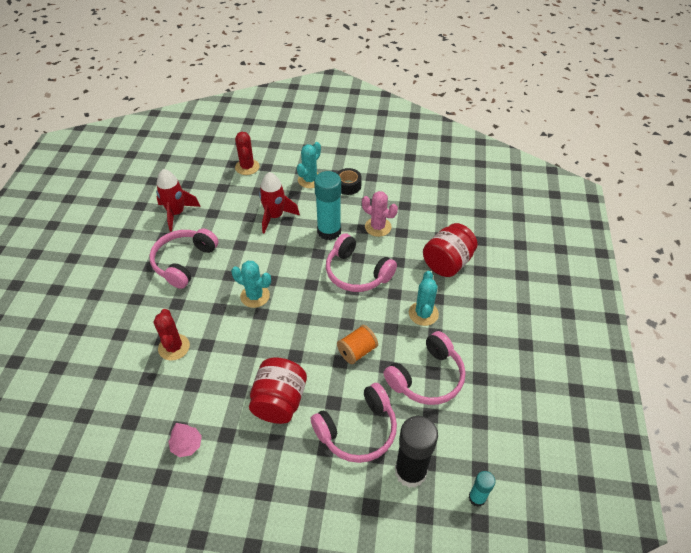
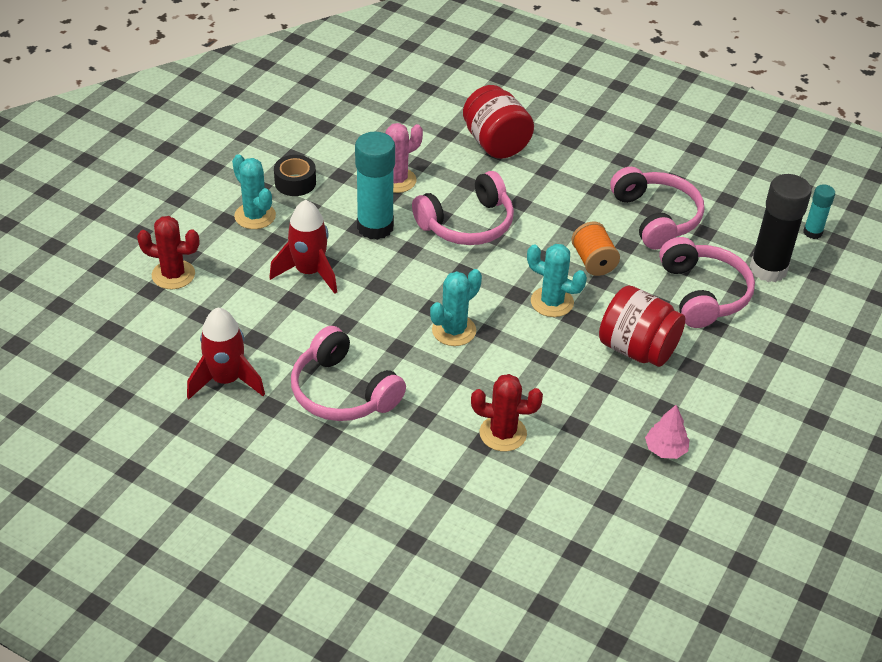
camera: 70 degrees left, 5 degrees down
turquoise cactus [409,271,439,326] -> turquoise cactus moved to [527,244,587,317]

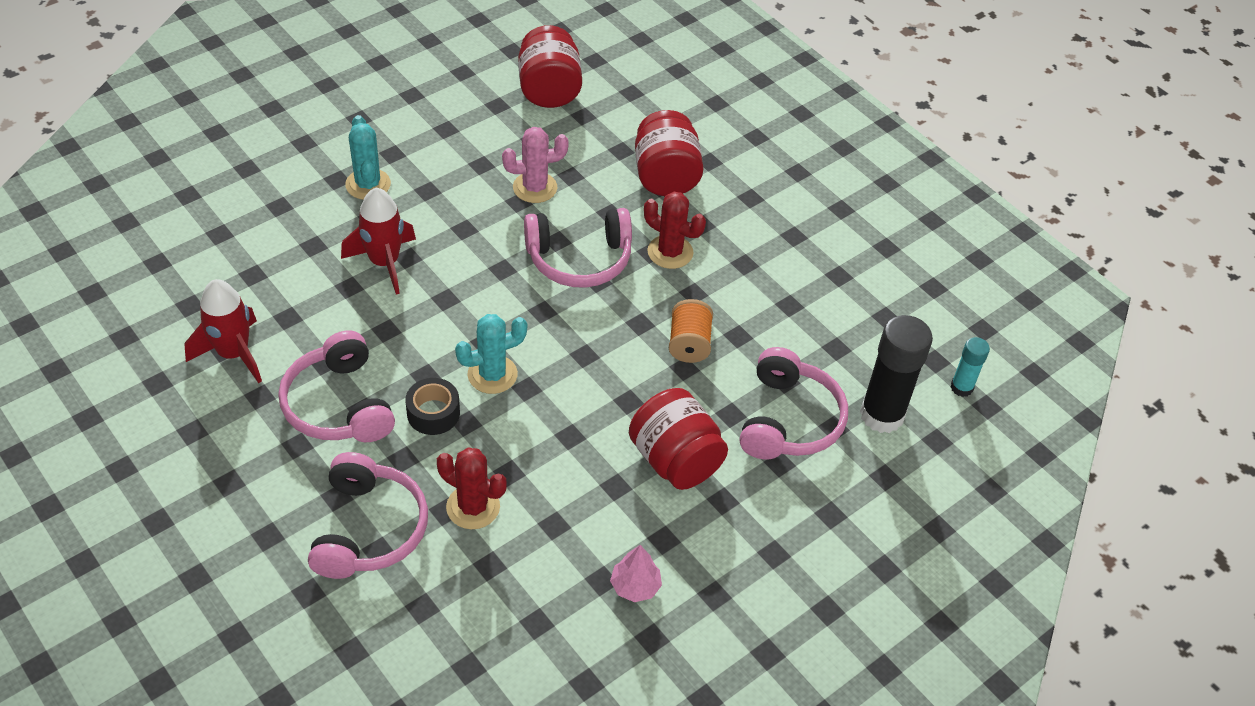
camera: 20 degrees right, 5 degrees up
red cactus [137,216,199,289] -> red cactus moved to [644,192,706,269]
black tape [274,155,316,196] -> black tape moved to [405,378,460,435]
turquoise glue stick [355,132,395,240] -> none
turquoise cactus [527,244,587,317] -> none
pink headphones [610,167,704,250] -> pink headphones moved to [308,452,428,579]
none -> red jar [518,25,582,108]

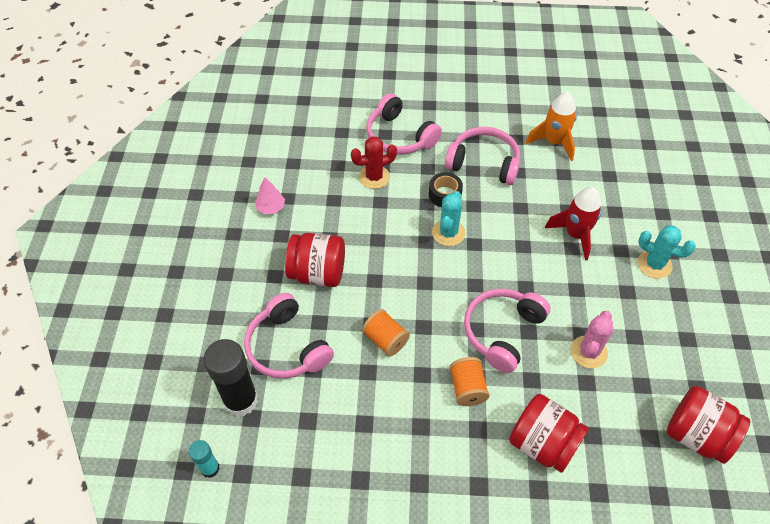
camera: 135 degrees right, 5 degrees up
red rocket [184,279,262,383] -> orange rocket [525,92,577,161]
red cactus [644,192,706,269] -> orange spool [449,357,490,406]

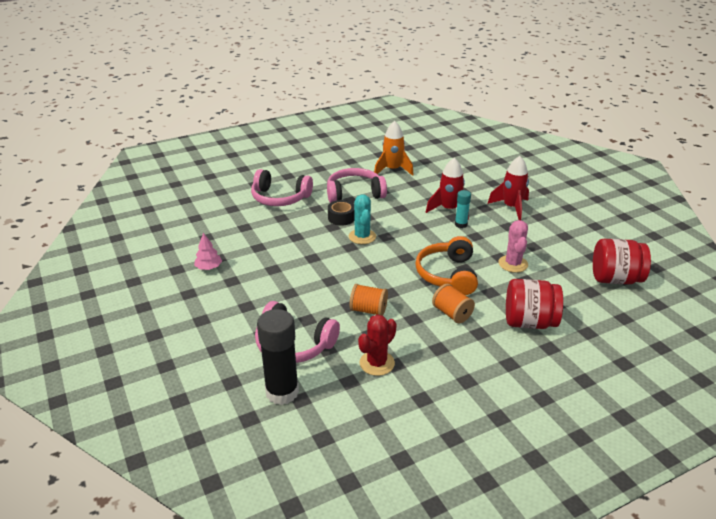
camera: 30 degrees left, 20 degrees down
turquoise glue stick [189,440,220,478] -> turquoise glue stick moved to [455,190,471,228]
red jar [285,233,345,287] -> none
red cactus [351,137,397,189] -> red cactus moved to [358,314,397,376]
pink headphones [464,289,551,373] -> orange headphones [415,236,478,295]
turquoise cactus [638,226,696,279] -> red rocket [488,156,529,220]

